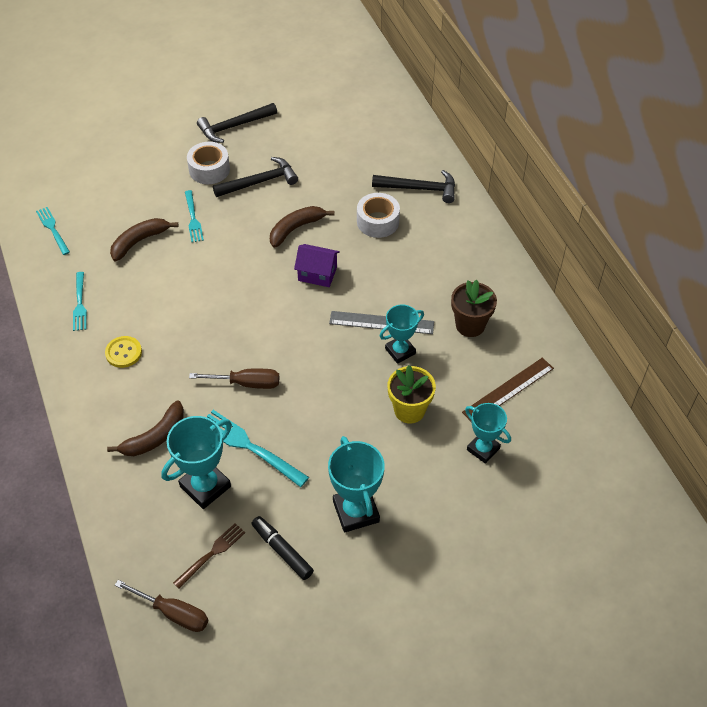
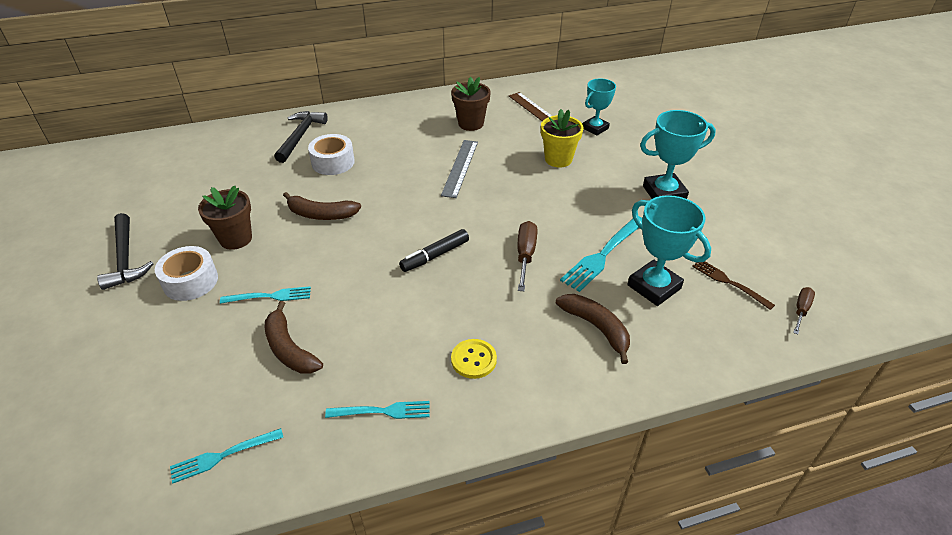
camera: 85 degrees left, 10 degrees down
brown screwdriver [115,580,208,632] -> brown screwdriver [793,287,815,335], size x0.65
black hammer [213,157,298,197] -> brown flower pot [198,186,252,250]
black marker [252,516,314,580] -> black marker moved to [399,229,469,272]
brown banana [270,206,334,248] -> brown banana turned 45 degrees counterclockwise [283,192,361,220]
purple house [294,244,340,287] -> none
turquoise trophy [379,305,424,364] -> none

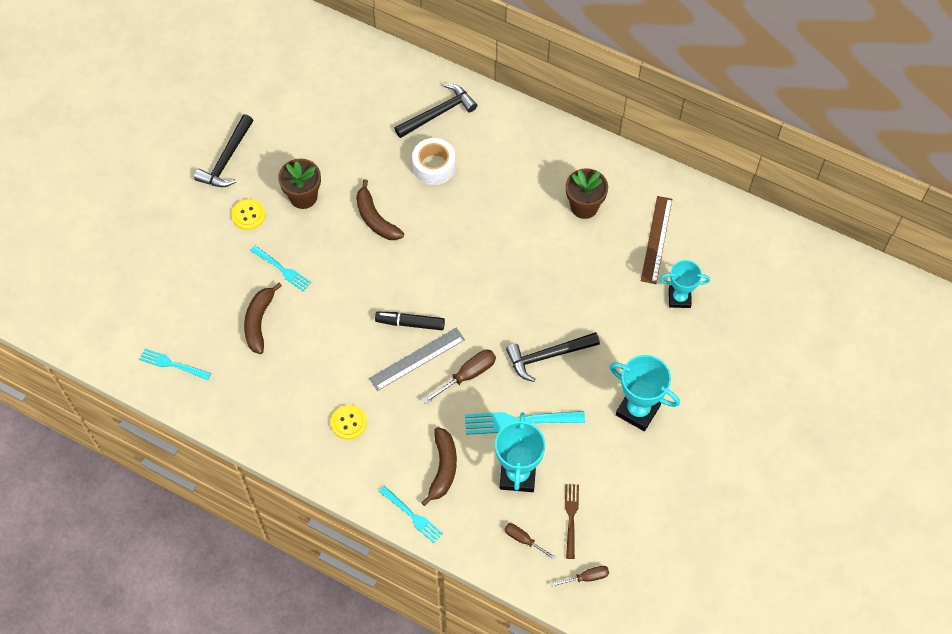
camera: 45 degrees right, 20 degrees up
white tape [155,246,218,301] -> yellow button [231,199,265,230]
turquoise fork [325,401,430,419] -> turquoise fork moved to [379,486,443,543]
grey ruler [441,140,478,198] -> grey ruler moved to [369,328,465,391]
yellow flower pot [541,109,583,168] -> none
none -> brown screwdriver [504,523,556,560]
none -> black hammer [506,332,600,382]

